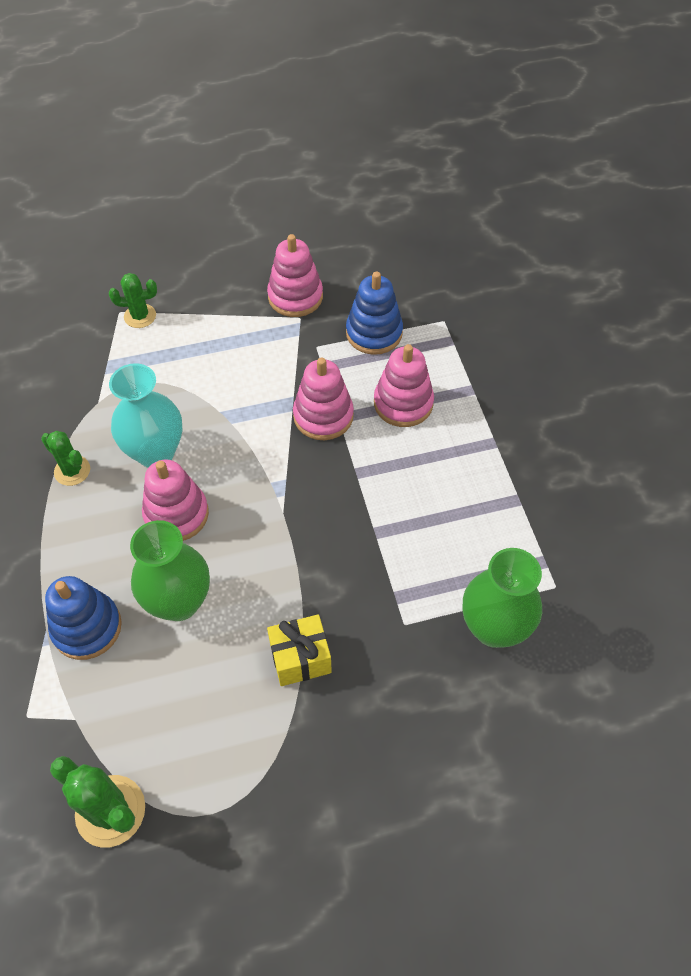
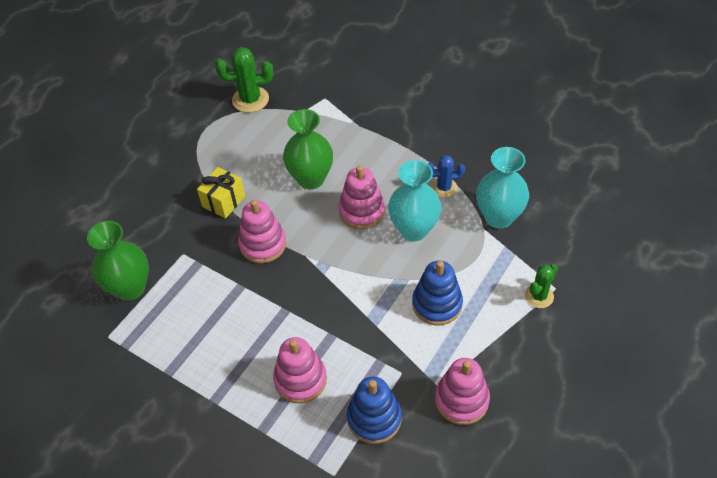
camera: 140 degrees right, 5 degrees down
green cactus [41,431,90,486] -> blue cactus [428,155,465,198]
blue stacking toy [45,576,122,660] -> blue stacking toy moved to [412,261,463,325]
pink stacking toy [293,358,354,440] -> pink stacking toy moved to [238,200,286,263]
none -> turquoise vase [476,147,529,229]

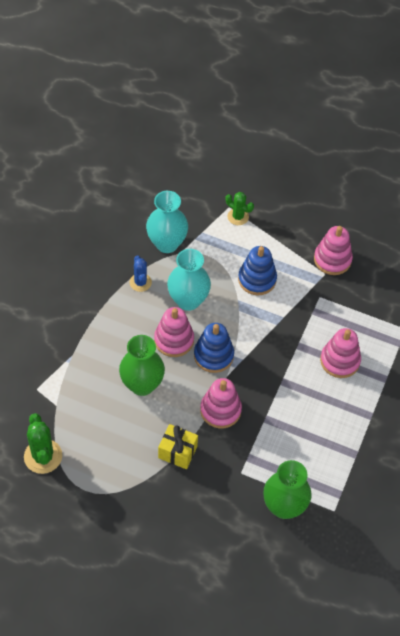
camera: 105 degrees left, 5 degrees up
blue stacking toy [347,377,402,444] -> blue stacking toy moved to [194,323,234,373]

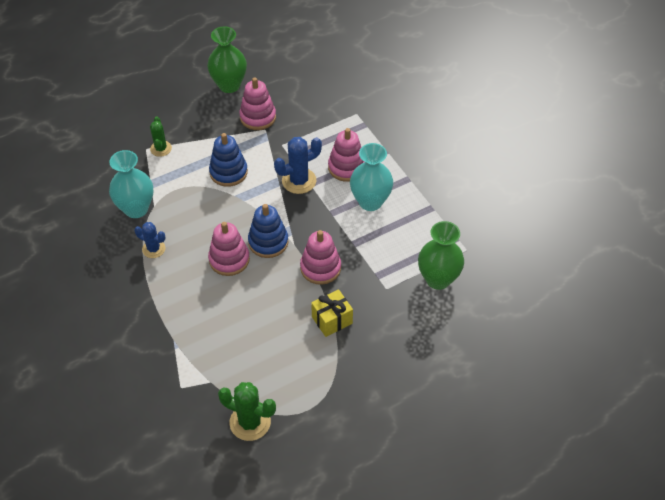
camera: 50 degrees left, 5 degrees down
green vase [119,335,165,396] -> green vase moved to [207,27,247,93]
turquoise vase [167,249,211,311] -> turquoise vase moved to [350,143,393,211]
green cactus [226,192,254,225] -> green cactus turned 75 degrees counterclockwise [150,117,172,157]
none -> blue cactus [274,137,322,194]

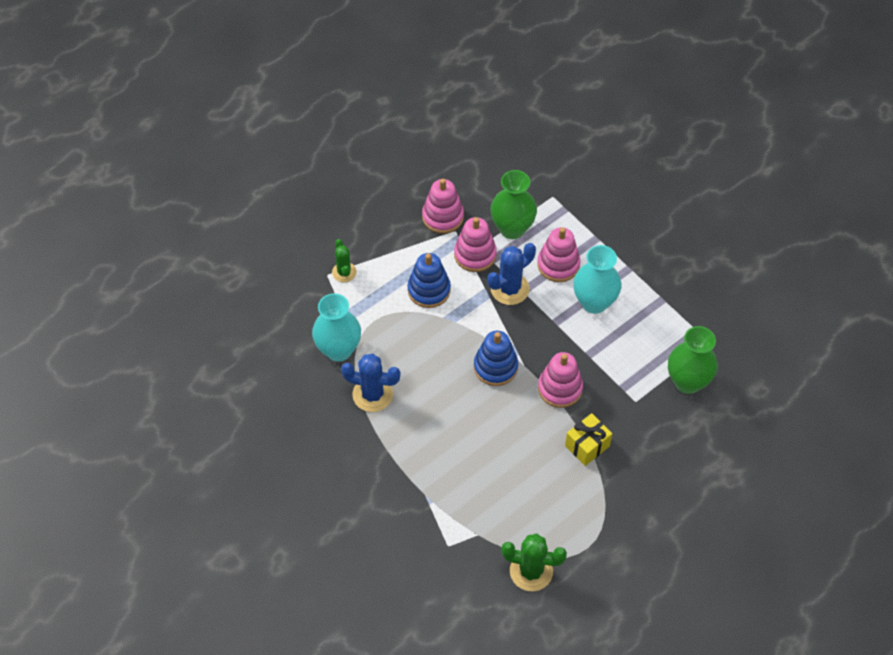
camera: 10 degrees left, 5 degrees up
blue cactus [134,222,166,258] -> blue cactus [341,354,401,412], size x1.57
green vase [207,27,247,93] -> green vase moved to [491,170,537,239]
pink stacking toy [208,222,250,276] -> pink stacking toy moved to [454,217,497,272]

